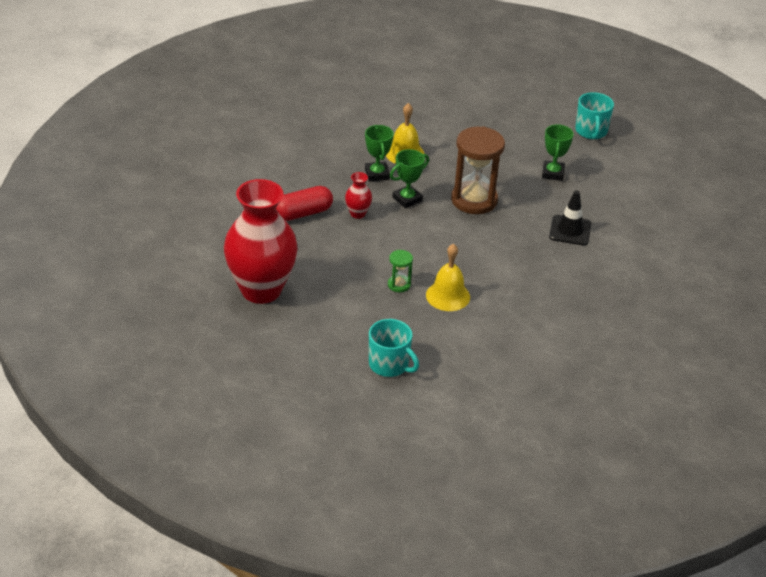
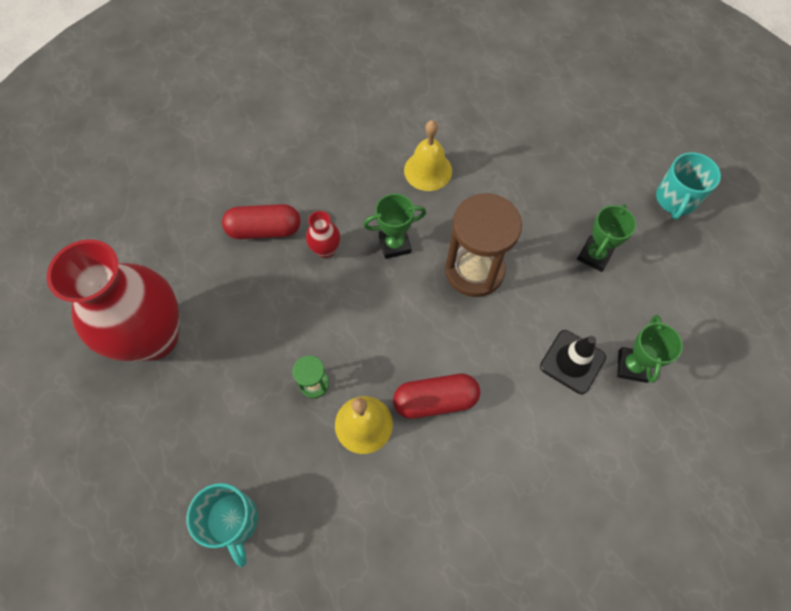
camera: 25 degrees right, 25 degrees up
green trophy [365,125,394,182] -> green trophy moved to [617,315,683,383]
none -> red capsule [393,374,480,419]

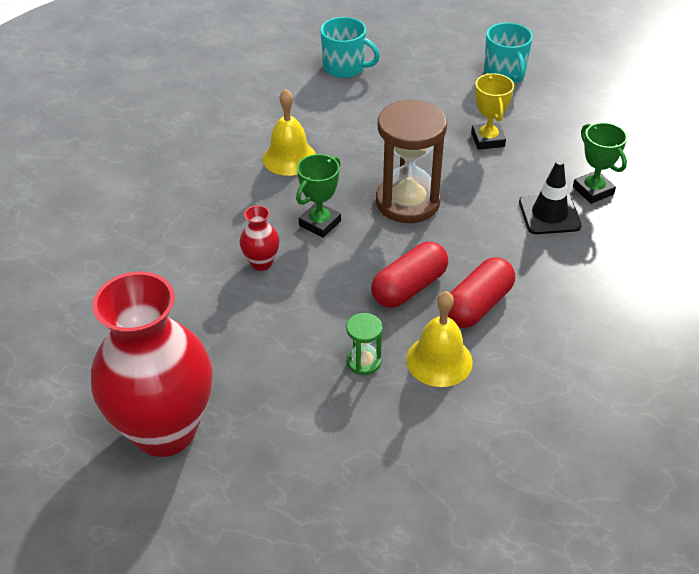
camera: 40 degrees left, 20 degrees down
turquoise mug [187,483,258,567] -> turquoise mug moved to [320,17,380,78]
red capsule [222,204,300,239] -> red capsule moved to [371,242,448,308]
green trophy [577,204,636,272] -> yellow trophy [471,73,514,150]

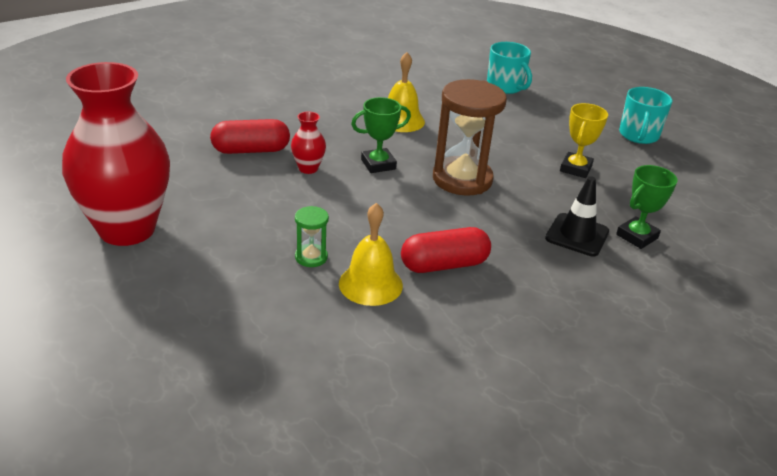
camera: 30 degrees right, 10 degrees down
red capsule [371,242,448,308] -> red capsule moved to [210,119,290,154]
green trophy [573,122,627,204] -> green trophy turned 45 degrees clockwise [616,165,677,249]

